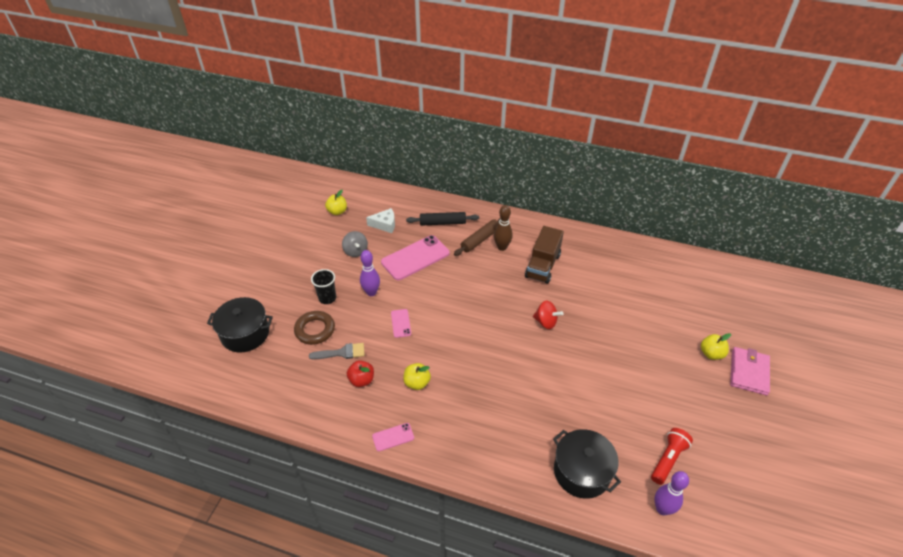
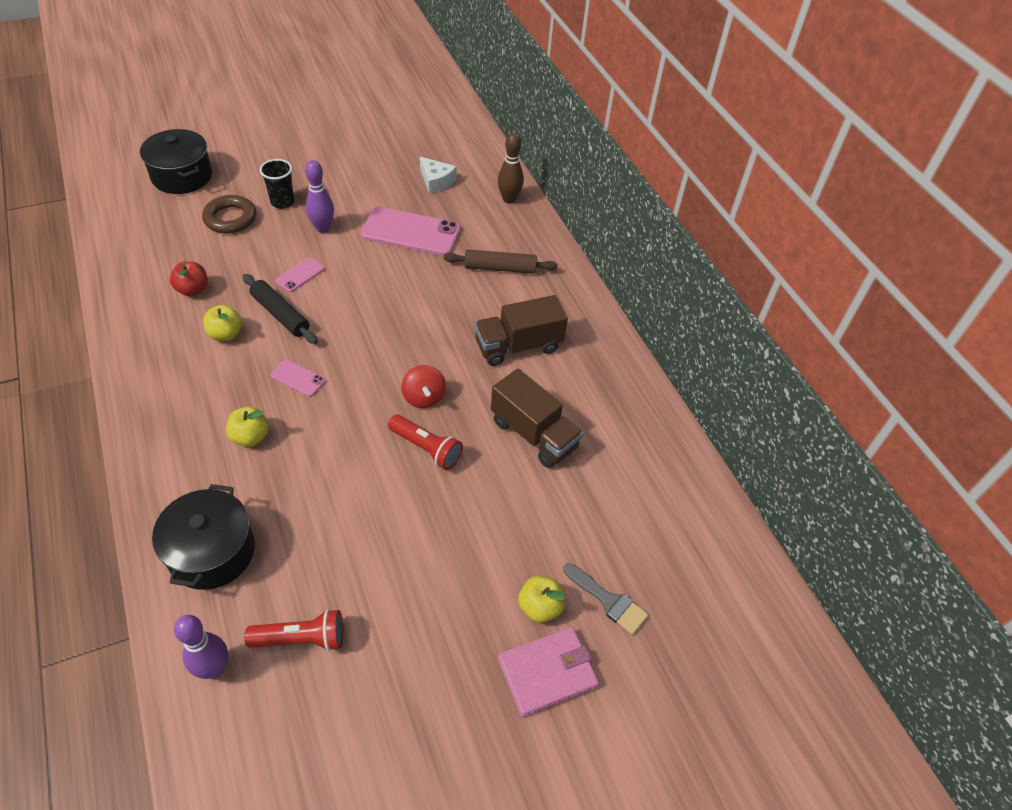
camera: 45 degrees right, 5 degrees up
grey brush [309,343,365,359] -> grey brush moved to [563,563,648,635]
yellow apple [325,190,347,215] -> yellow apple moved to [226,407,269,447]
grey spinning top [342,231,368,257] -> none
pink phone [372,423,414,451] -> pink phone moved to [270,359,326,397]
black rolling pin [406,212,479,226] -> black rolling pin moved to [243,274,318,344]
brown bowling pin [494,205,513,251] -> brown bowling pin moved to [498,133,524,204]
none -> red flashlight [388,415,463,470]
none -> brown truck [491,369,583,468]

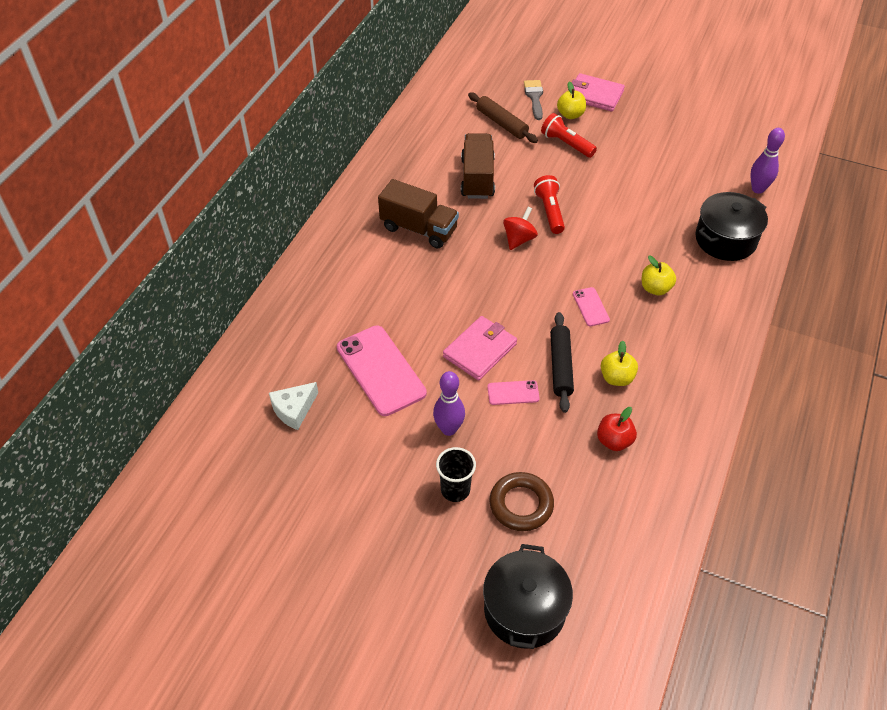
camera: 130 degrees left, 0 degrees up
red flashlight [244,609,343,651] -> red flashlight moved to [541,113,597,158]
white cheese [420,157,456,194] -> white cheese turned 135 degrees counterclockwise [269,382,318,430]
brown rolling pin [444,249,558,274] -> brown rolling pin moved to [468,92,538,143]
brown bowling pin [498,133,524,204] -> none
none -> pink wallet [443,316,517,380]

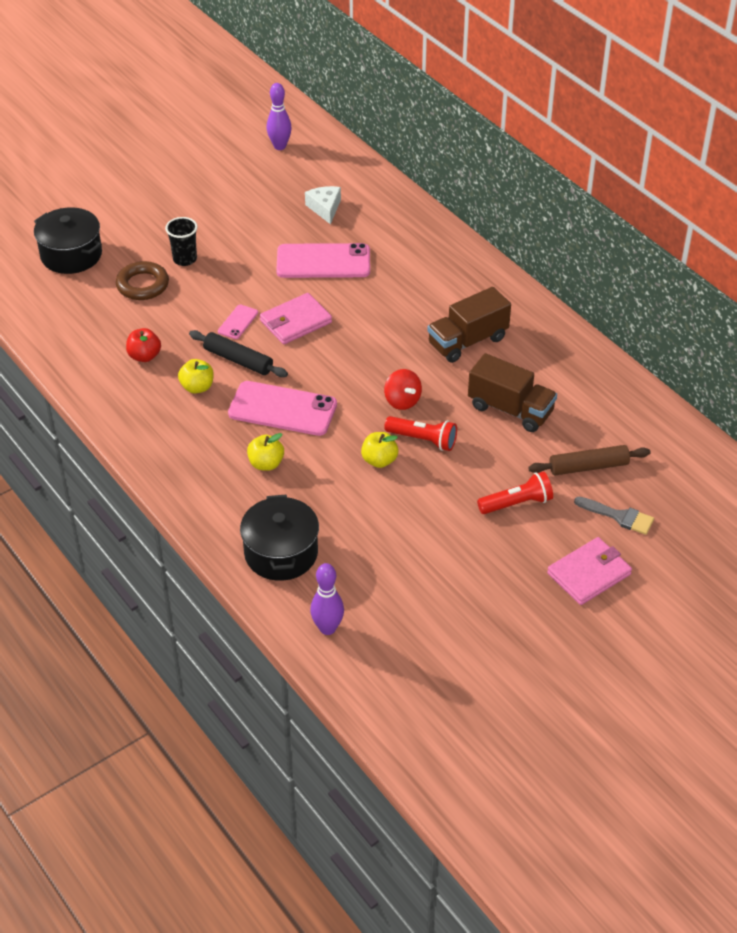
camera: 120 degrees right, 5 degrees down
purple bowling pin [433,371,465,436] -> purple bowling pin moved to [267,83,292,150]
pink wallet [443,316,517,380] -> pink wallet turned 75 degrees clockwise [260,293,332,345]
yellow apple [557,81,586,119] -> yellow apple moved to [361,432,398,468]
pink phone [573,287,610,326] -> pink phone [228,381,337,436], size x2.09

